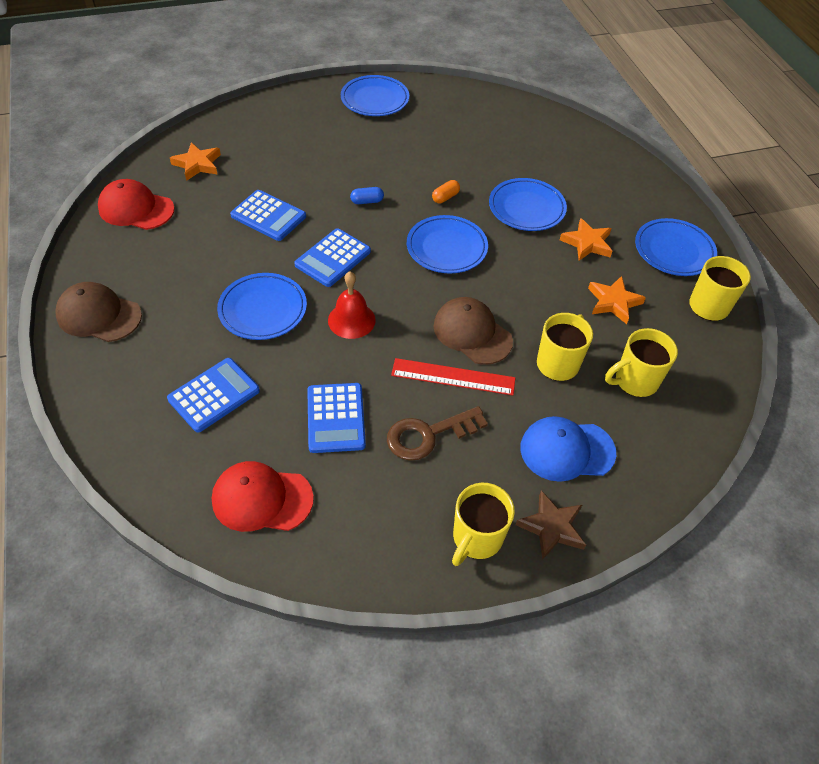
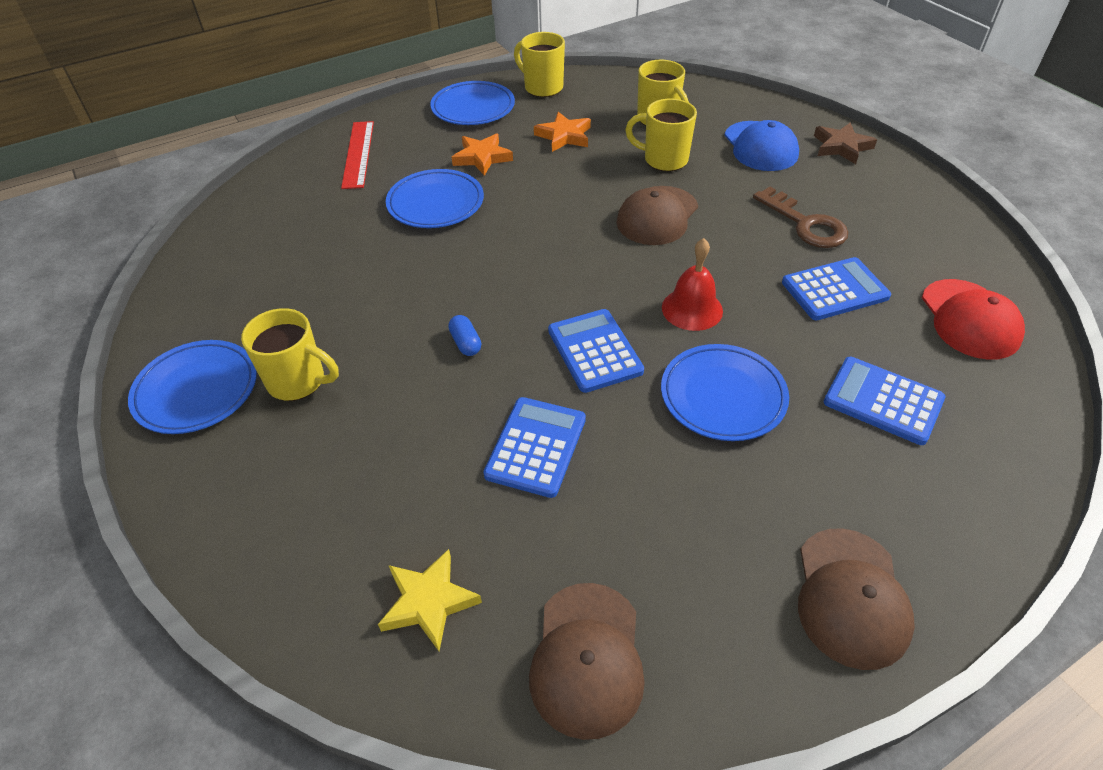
camera: 100 degrees left, 5 degrees down
red cap [98,179,175,230] -> brown cap [529,583,645,740]
orange star [170,142,221,181] -> yellow star [378,549,482,651]
blue calculator [294,228,371,287] -> blue calculator turned 135 degrees counterclockwise [548,309,644,393]
red ruler [391,358,515,395] -> red ruler moved to [341,121,374,189]
blue plate [407,215,488,273] -> none
orange capsule [432,180,460,203] -> none
yellow mug [452,483,515,566] -> yellow mug moved to [241,308,339,401]

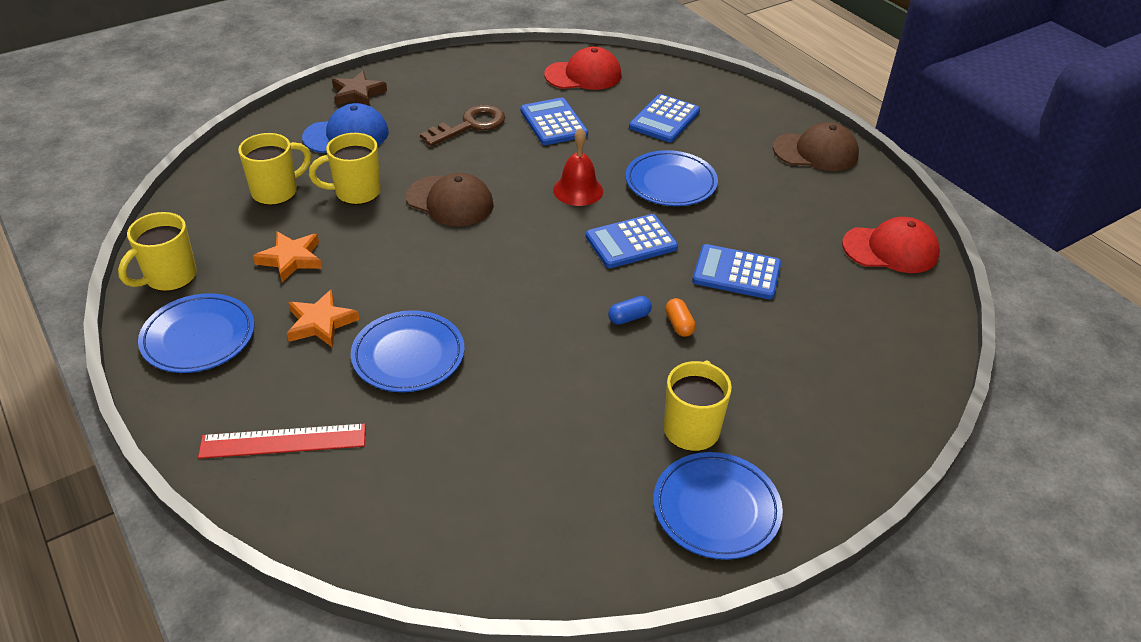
camera: 95 degrees left, 5 degrees down
yellow star [378,549,482,651] -> none
brown cap [529,583,645,740] -> red cap [842,217,940,273]
yellow mug [625,98,697,171] -> yellow mug turned 60 degrees clockwise [309,133,381,205]
none -> orange capsule [665,298,696,337]

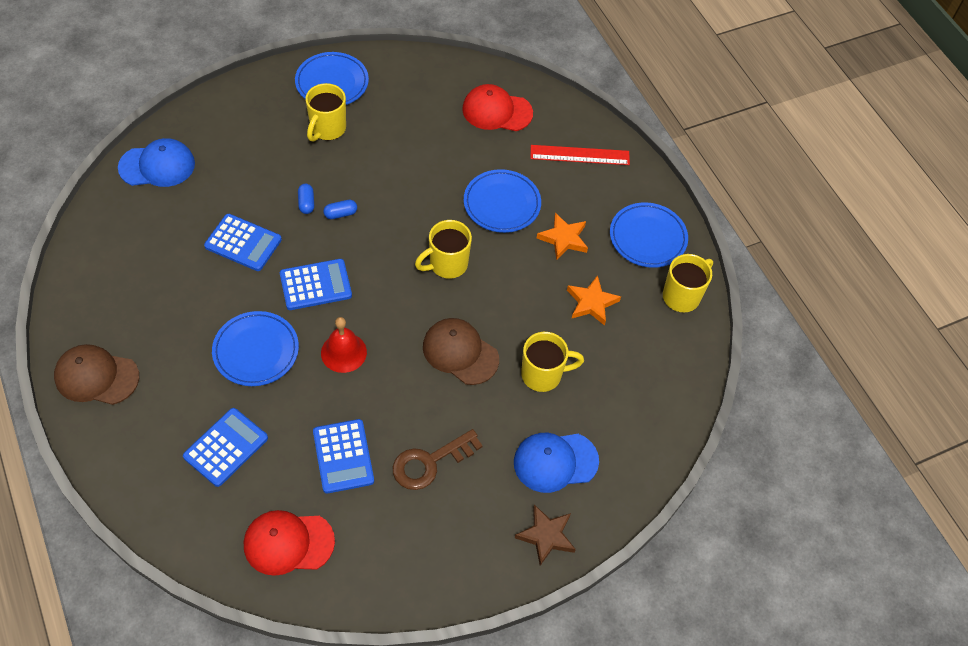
camera: 175 degrees left, 15 degrees up
yellow mug [238,133,311,205] -> yellow mug moved to [415,220,472,279]
orange capsule [665,298,696,337] -> blue capsule [298,184,314,214]
red cap [842,217,940,273] -> red cap moved to [462,84,533,131]
none -> blue cap [118,138,195,187]

